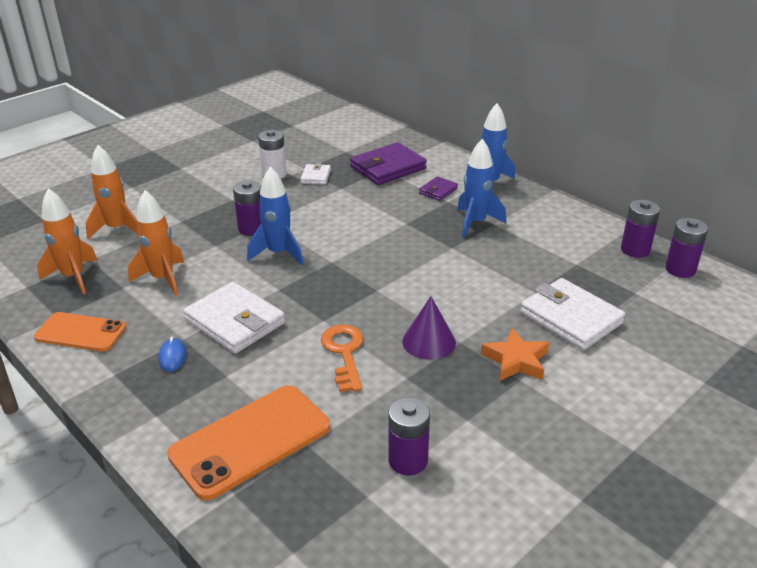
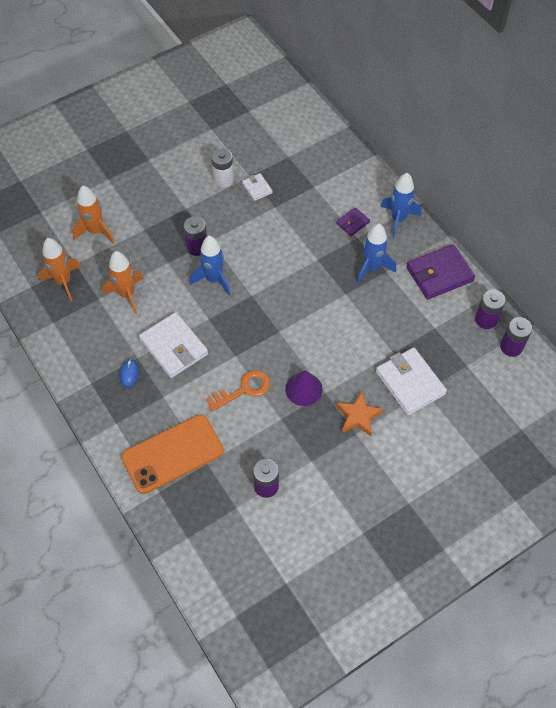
camera: 10 degrees right, 25 degrees up
orange phone [34,312,126,352] -> none
white wallet [301,163,331,184] -> white wallet turned 45 degrees counterclockwise [242,173,273,201]
orange key [321,325,364,392] -> orange key turned 60 degrees clockwise [206,370,270,411]
purple wallet [350,142,427,185] -> purple wallet moved to [406,244,475,300]

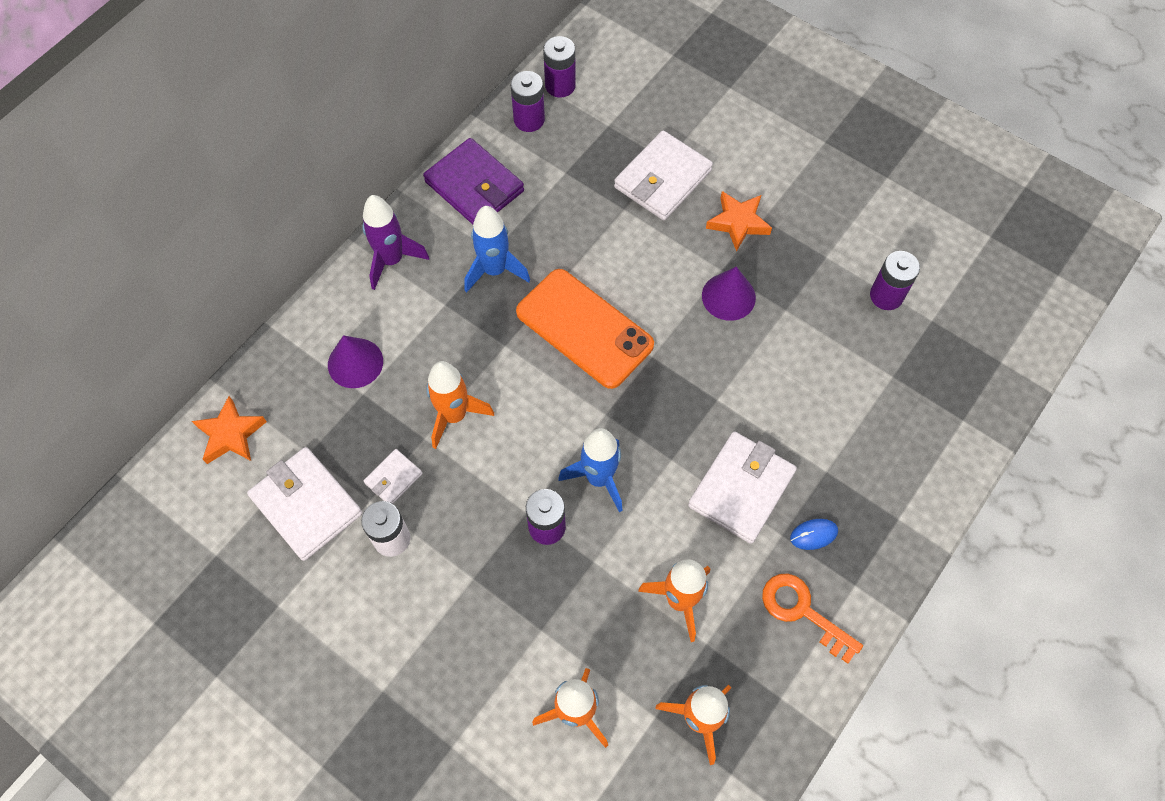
camera: 110 degrees left, 5 degrees up
orange phone [121,415,224,494] -> orange phone moved to [516,269,654,389]
orange key [206,370,270,411] -> orange key moved to [762,574,863,664]
purple wallet [336,207,370,236] -> none
blue rocket [381,173,421,238] -> purple rocket [362,195,429,290]
none -> orange star [192,396,267,464]
none -> white wallet [247,447,362,561]
none -> purple cone [328,335,383,388]
none -> orange rocket [426,361,494,449]

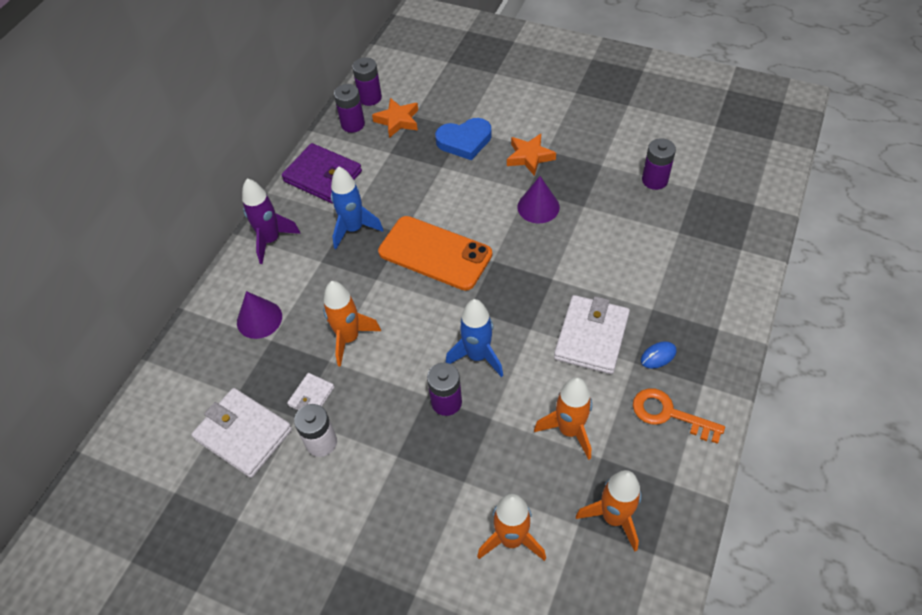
camera: 10 degrees left, 10 degrees down
orange star [192,396,267,464] -> orange star moved to [372,98,418,138]
white wallet [614,130,713,220] -> blue heart [435,118,492,160]

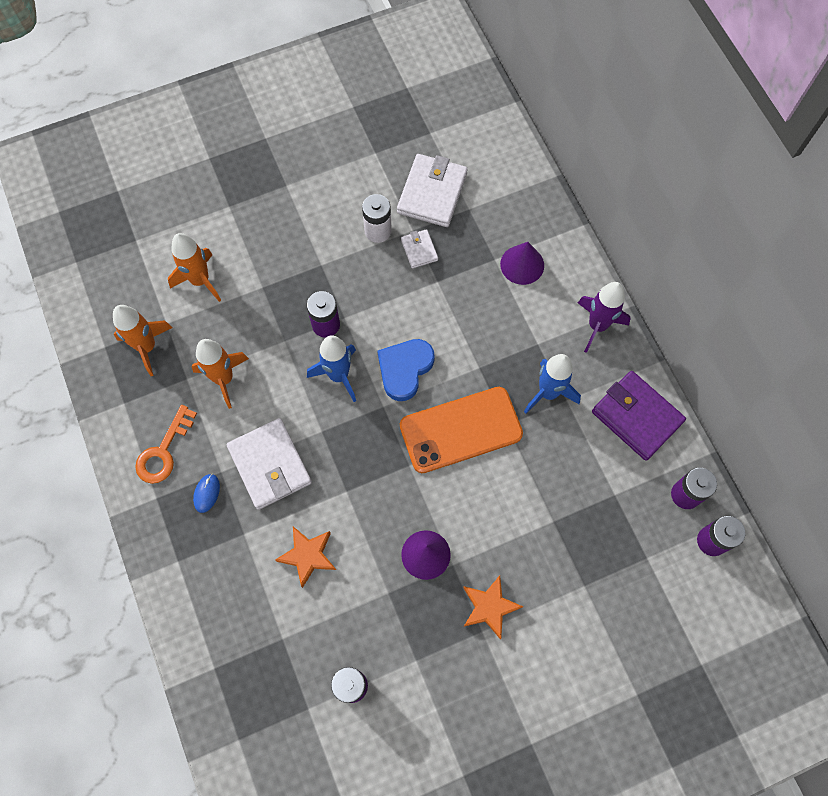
camera: 130 degrees right, 15 degrees up
white wallet [191,388,292,478] -> white wallet turned 60 degrees counterclockwise [397,154,468,227]
purple wallet [282,143,362,204] -> purple wallet turned 60 degrees clockwise [592,371,686,461]
orange rocket [323,281,381,367] -> none
orange star [372,98,418,138] -> orange star moved to [275,527,336,588]
blue heart [435,118,492,160] -> blue heart moved to [377,339,435,401]
orange key [633,388,725,444] -> orange key turned 135 degrees clockwise [135,405,197,484]

